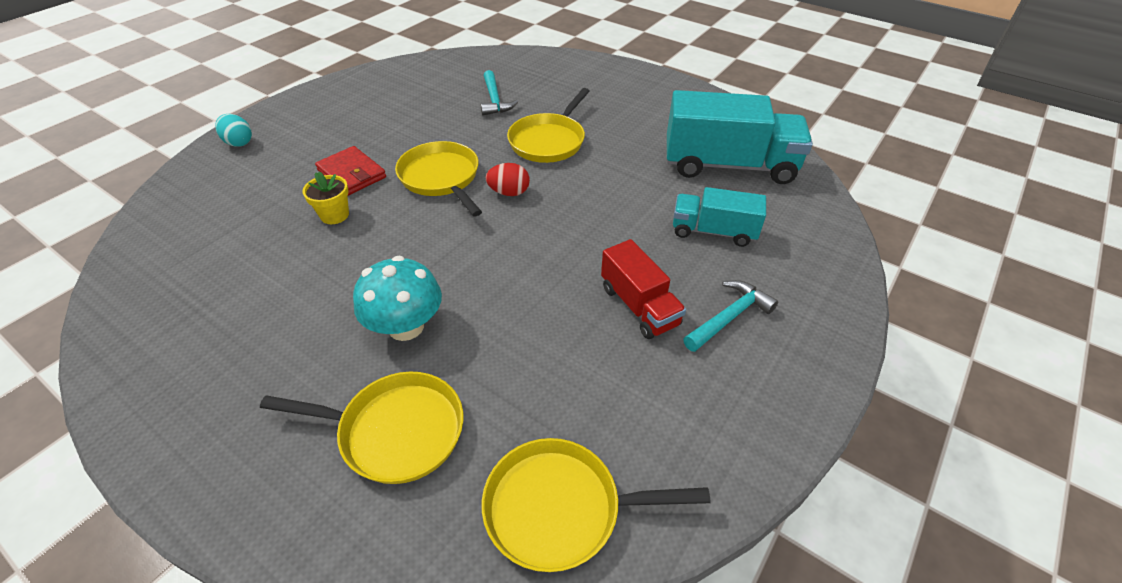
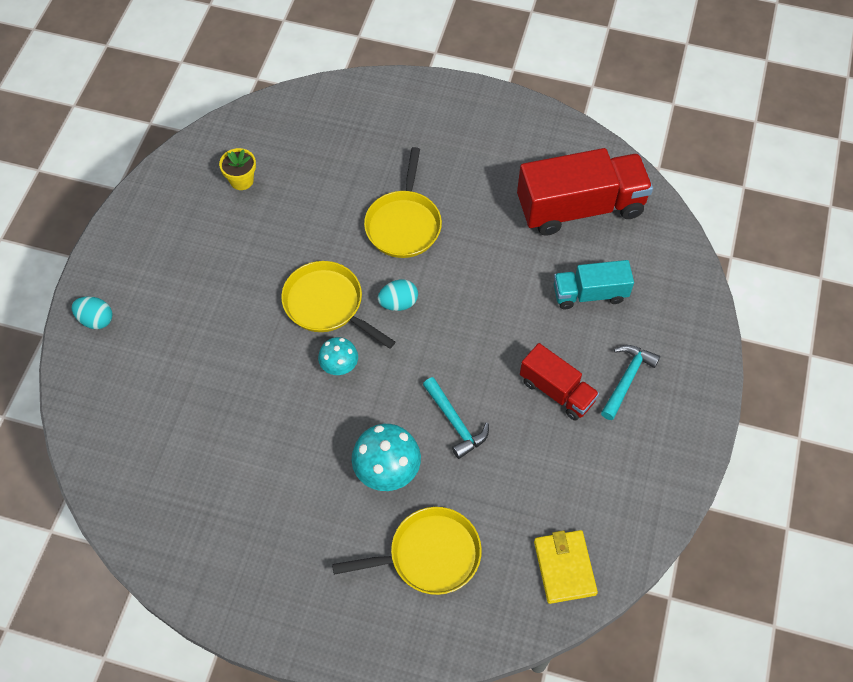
camera: 20 degrees left, 15 degrees up
yellow flower pot [302,172,349,224] -> yellow flower pot moved to [219,148,256,190]
red wallet [315,146,386,196] -> none
turquoise hammer [481,70,518,115] -> turquoise hammer moved to [423,377,489,459]
yellow pan [482,438,710,572] -> yellow wallet [534,530,598,604]
red egg [485,163,530,196] -> turquoise egg [378,280,418,311]
turquoise truck [667,90,813,184] -> red truck [517,148,653,236]
none -> turquoise mushroom [318,337,358,375]

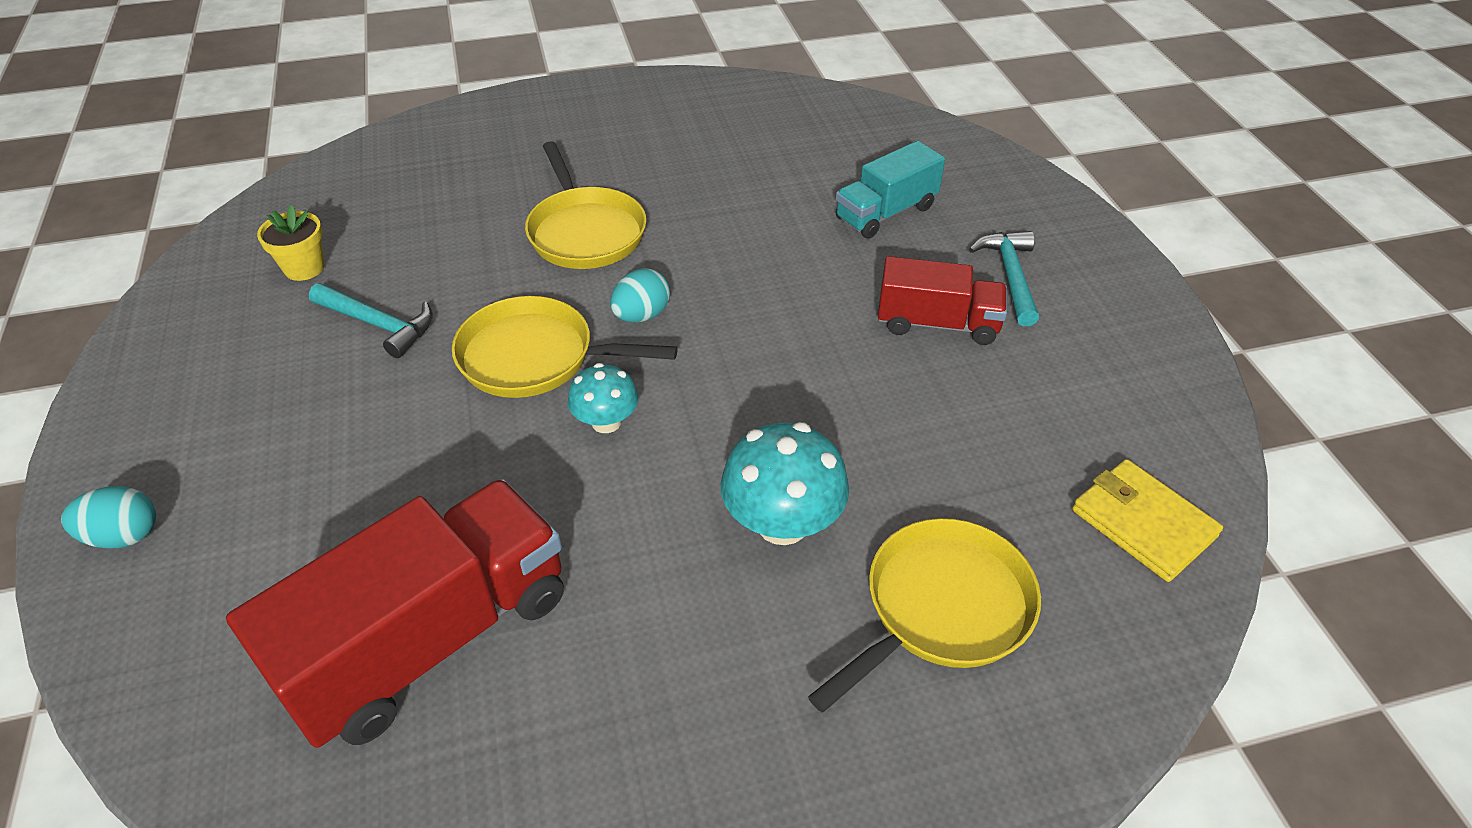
camera: 30 degrees left, 15 degrees down
turquoise hammer [423,377,489,459] -> turquoise hammer moved to [309,283,433,358]
red truck [517,148,653,236] -> red truck moved to [226,479,564,748]

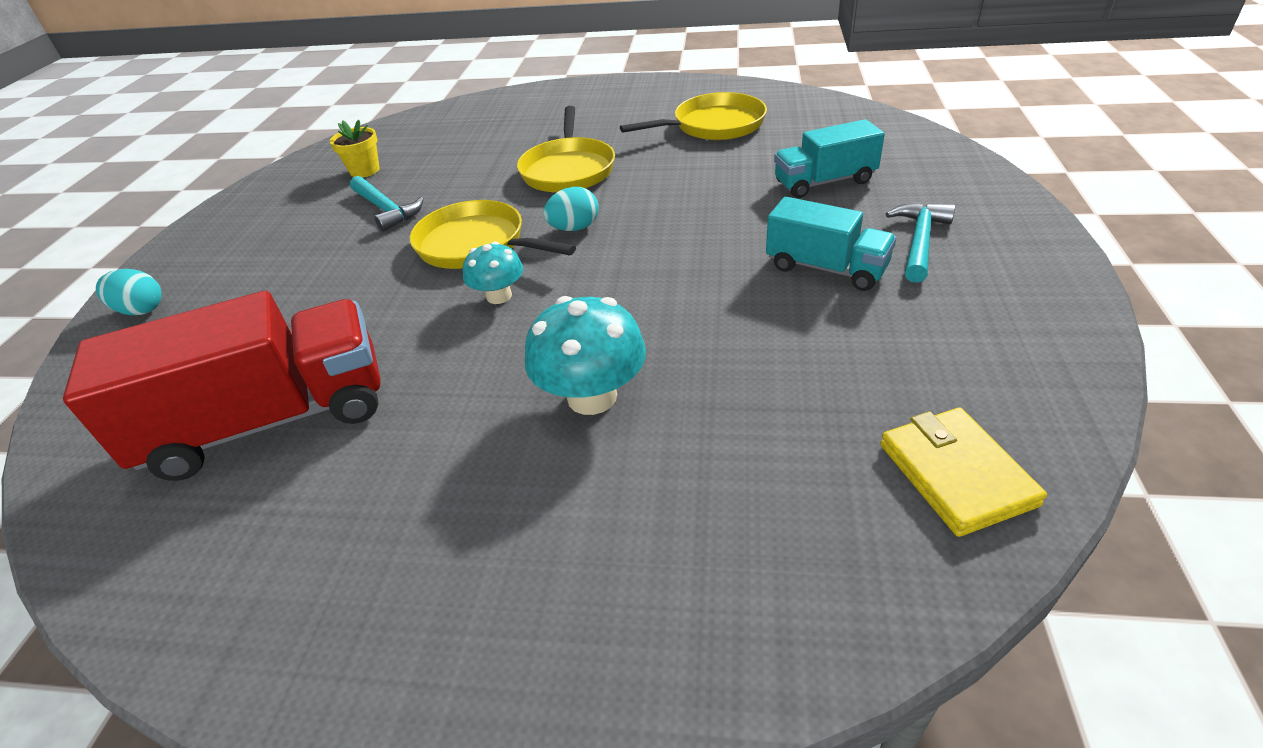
camera: 25 degrees right, 5 degrees down
yellow pan [808,518,1041,712] -> yellow pan moved to [620,92,767,140]
red truck [878,256,1007,345] -> turquoise truck [766,197,896,291]

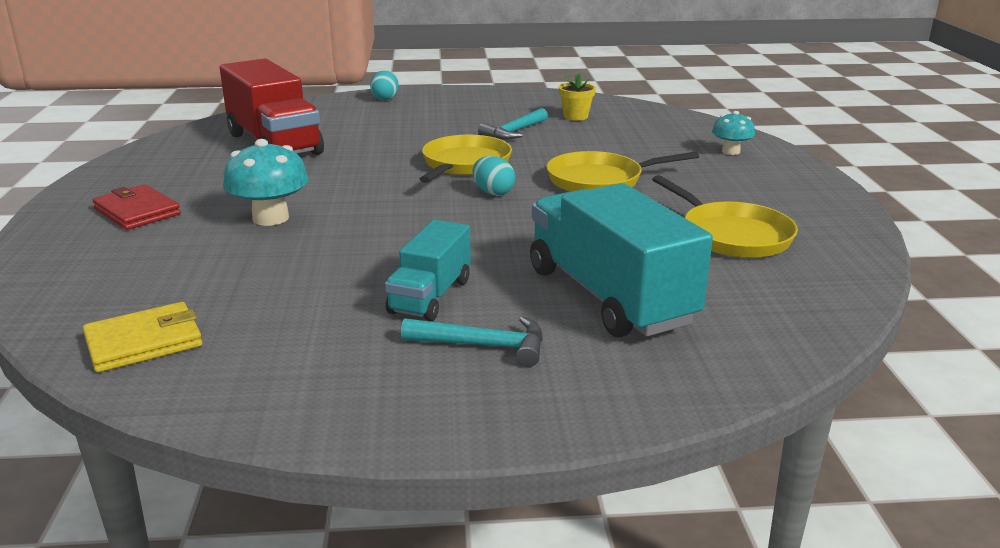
camera: 75 degrees right, 15 degrees down
turquoise mushroom [463,242,523,304] -> turquoise mushroom moved to [712,111,755,155]
turquoise truck [774,119,885,198] -> turquoise truck [530,183,713,337], size x1.76
none -> red wallet [92,184,181,230]

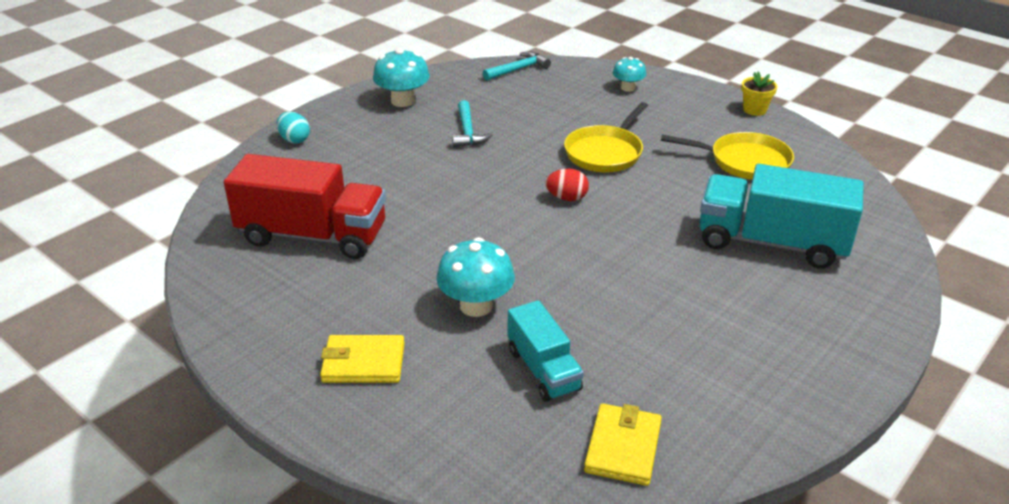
camera: 45 degrees left, 10 degrees up
red wallet [92,184,181,230] -> yellow wallet [320,335,405,383]
turquoise truck [385,220,471,321] -> turquoise truck moved to [508,300,584,402]
turquoise hammer [401,316,543,367] -> turquoise hammer moved to [483,52,551,81]
yellow pan [420,135,512,183] -> none
turquoise egg [472,156,515,196] -> red egg [546,169,589,201]
yellow flower pot [559,74,596,121] -> yellow flower pot moved to [741,71,777,116]
none -> turquoise mushroom [373,48,430,107]

